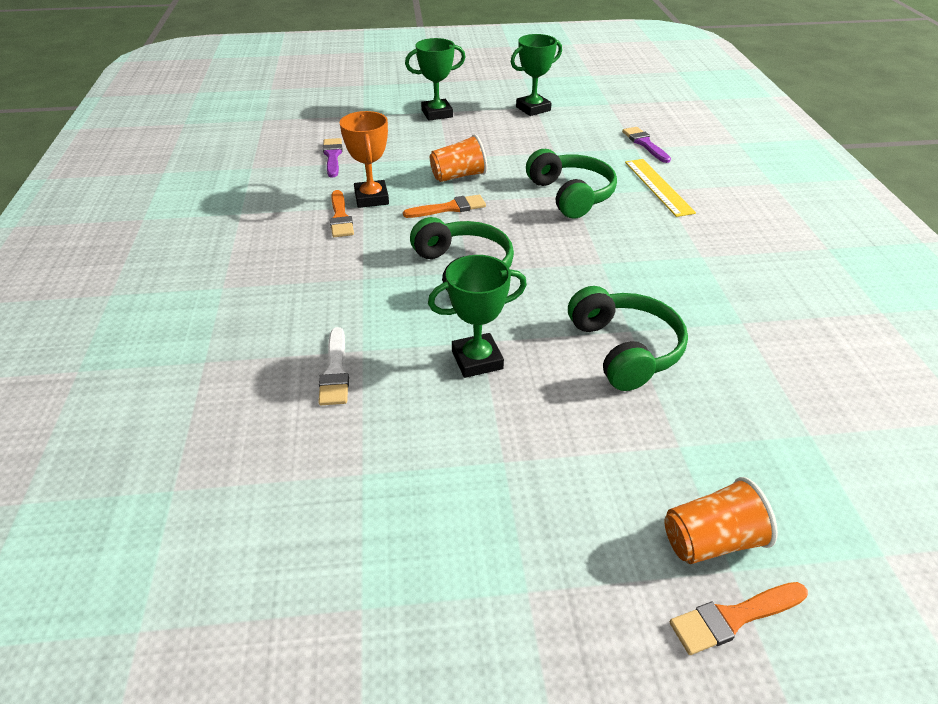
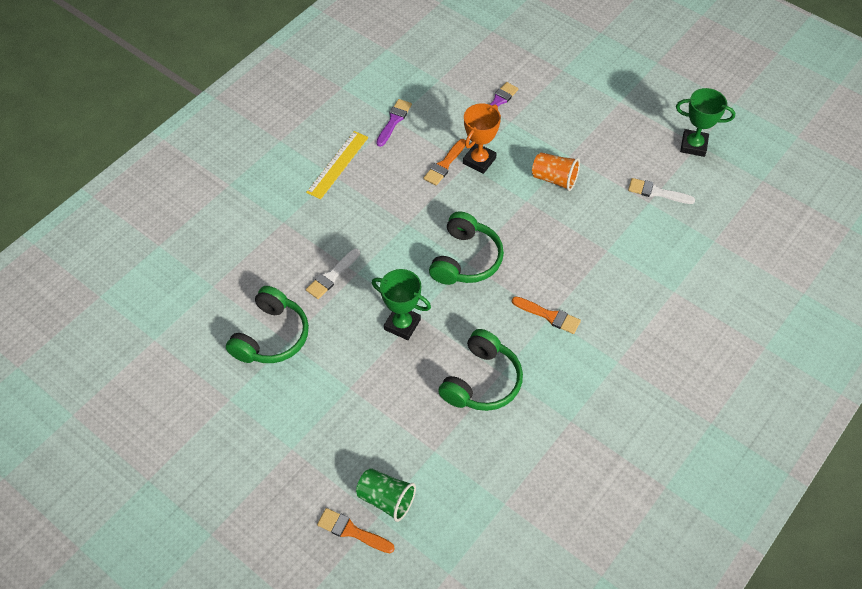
camera: 45 degrees right, 15 degrees up
orange brush [403,195,486,218] -> orange brush moved to [512,296,581,334]
green trophy [405,38,466,121] -> none
green headphones [526,149,617,219] -> green headphones moved to [226,286,309,363]
purple brush [622,127,671,163] -> purple brush moved to [376,99,412,147]
yellow ruler [625,159,696,217] -> yellow ruler moved to [306,131,368,199]
orange cup [664,477,778,564] -> green cup [356,468,416,522]
none -> white brush [628,178,695,204]

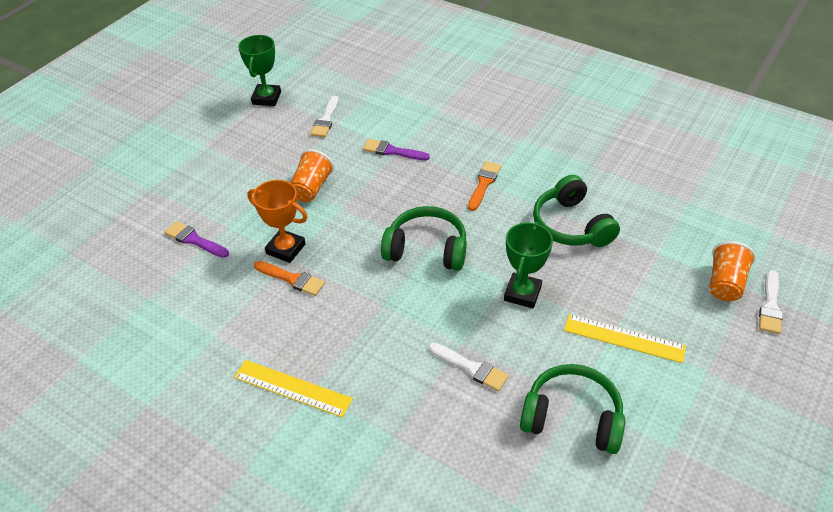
camera: 95 degrees left, 10 degrees down
orange brush [317,508,395,553] -> white brush [759,270,783,334]
green cup [356,468,416,522] -> orange cup [709,241,756,301]
purple brush [376,99,412,147] -> purple brush moved to [363,139,430,160]
green headphones [438,329,523,411] -> green headphones turned 135 degrees counterclockwise [533,175,620,247]
none -> yellow ruler [564,314,686,363]

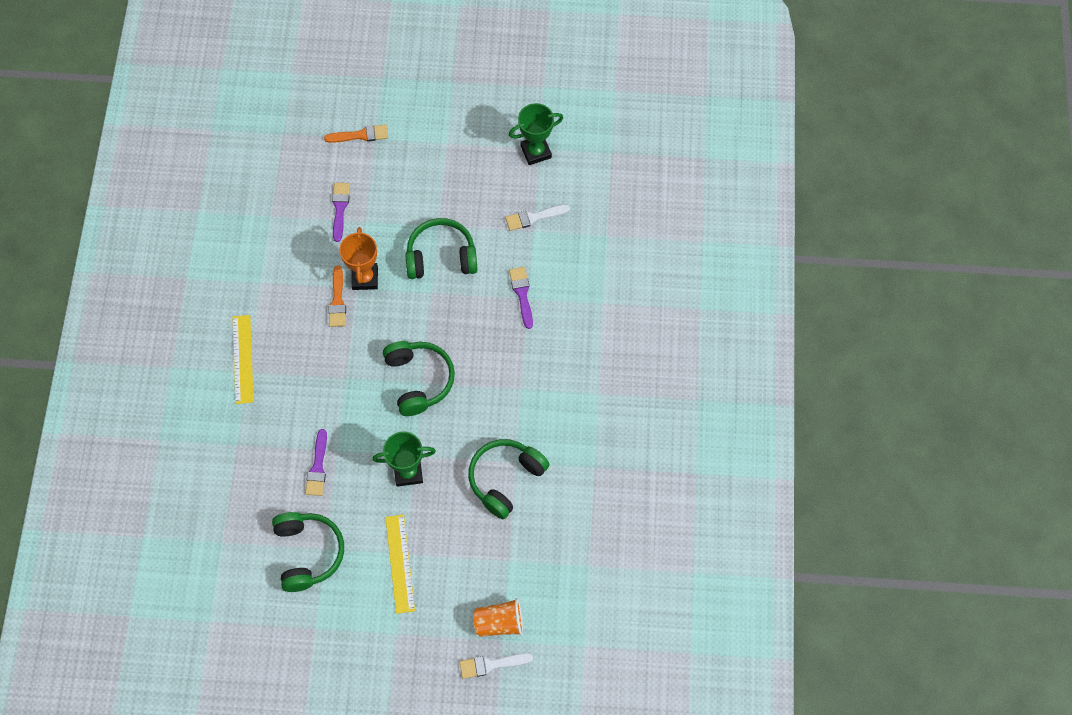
camera: 60 degrees right, 20 degrees up
orange cup [290,149,334,202] -> green headphones [406,218,478,279]
white brush [429,343,509,391] -> purple brush [305,429,327,496]
orange brush [468,161,501,211] -> orange brush moved to [324,124,388,143]

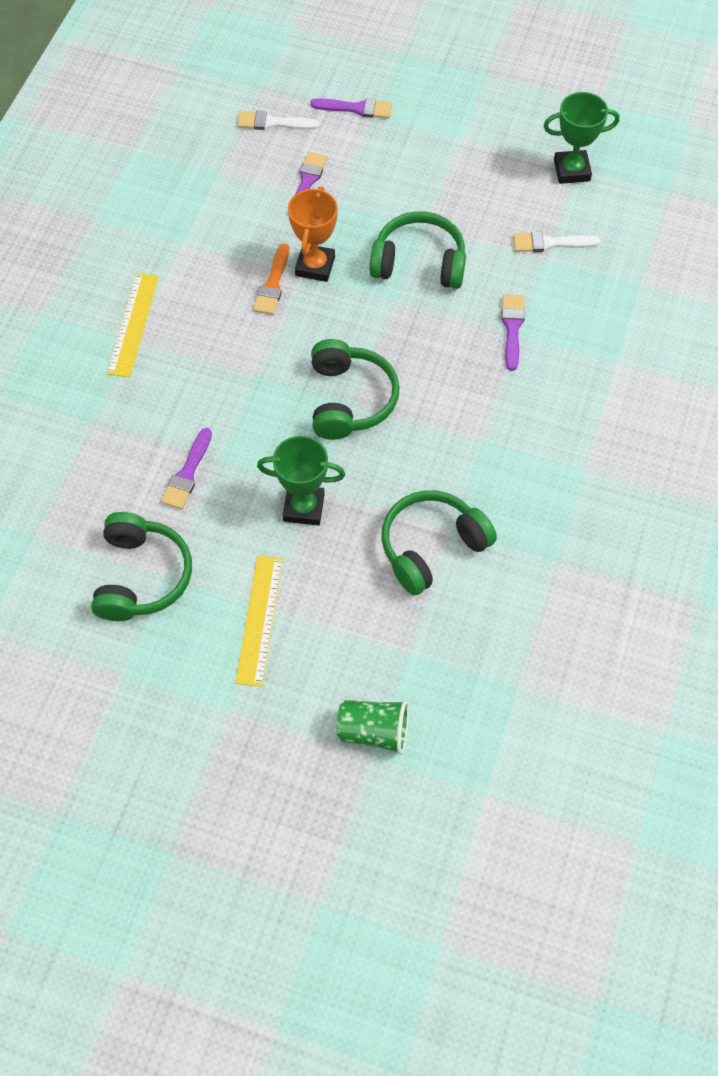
camera: 15 degrees right, 5 degrees down
orange brush [324,124,388,143] -> purple brush [311,98,392,119]
white brush [459,653,533,679] -> white brush moved to [237,111,320,130]
orange cup [473,598,523,637] -> green cup [336,700,409,755]

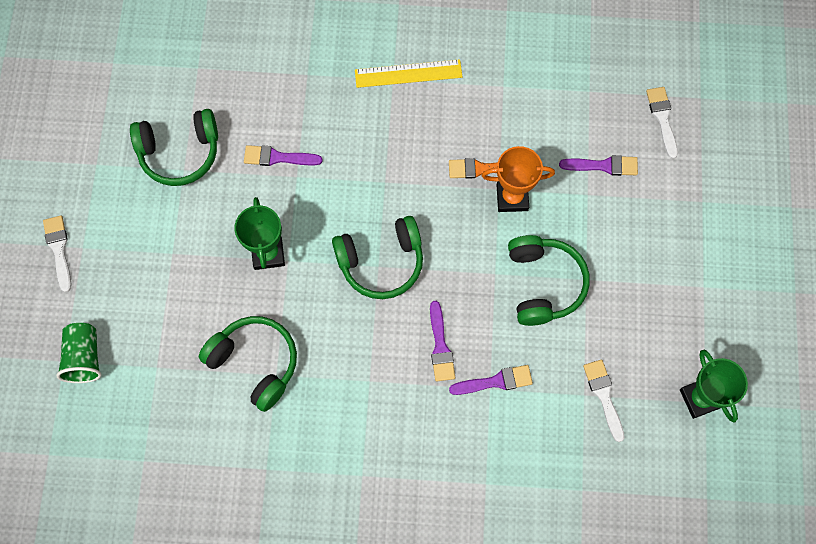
camera: 75 degrees right, 10 degrees up
yellow ruler [236,556,283,687] -> none
purple brush [311,98,392,119] -> purple brush moved to [430,301,455,381]
none -> white brush [43,215,71,292]

